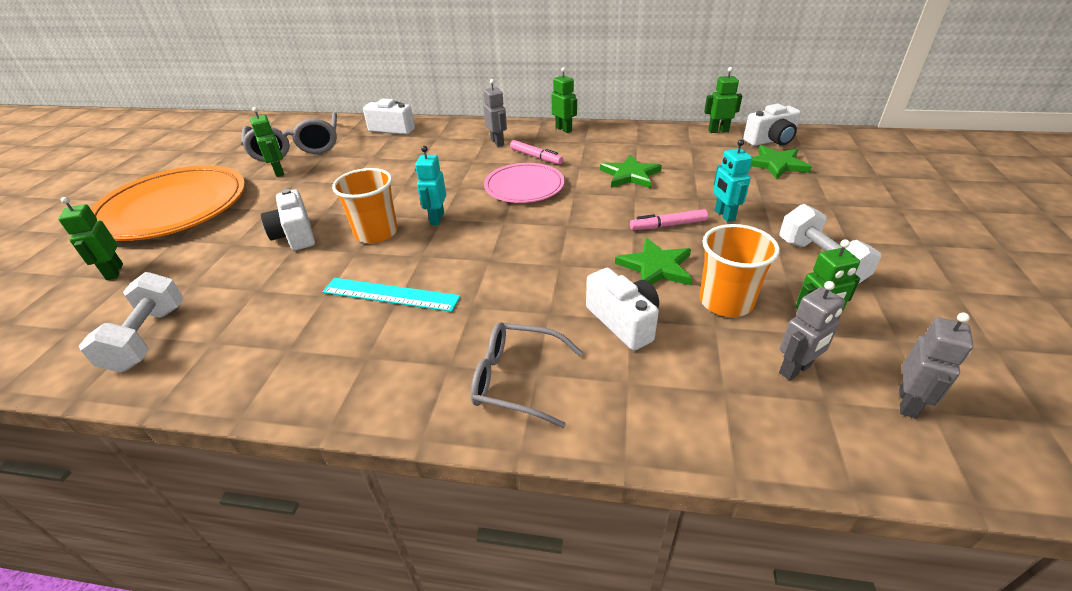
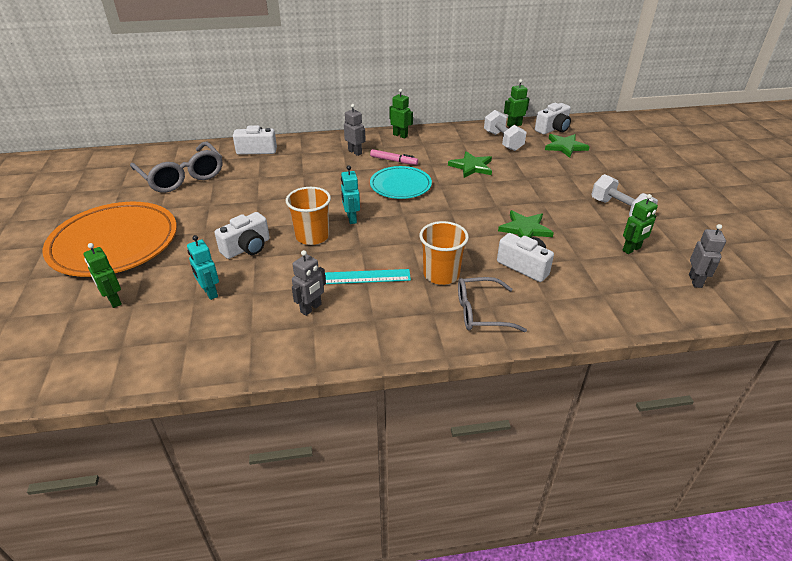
camera: 20 degrees left, 0 degrees up
white dumbbell [79,272,184,373] -> white dumbbell moved to [484,110,527,151]
green robot [250,107,284,177] -> none
white camera [261,189,315,250] -> white camera turned 90 degrees counterclockwise [214,212,270,259]
pink plate [484,163,565,203] -> turquoise plate [370,166,432,199]
pink marker [630,209,708,230] -> none
orange cup [699,224,780,317] -> orange cup moved to [419,221,469,285]
turquoise robot [713,140,752,222] -> turquoise robot moved to [187,235,219,300]
grey robot [779,281,845,380] -> grey robot moved to [292,250,326,316]

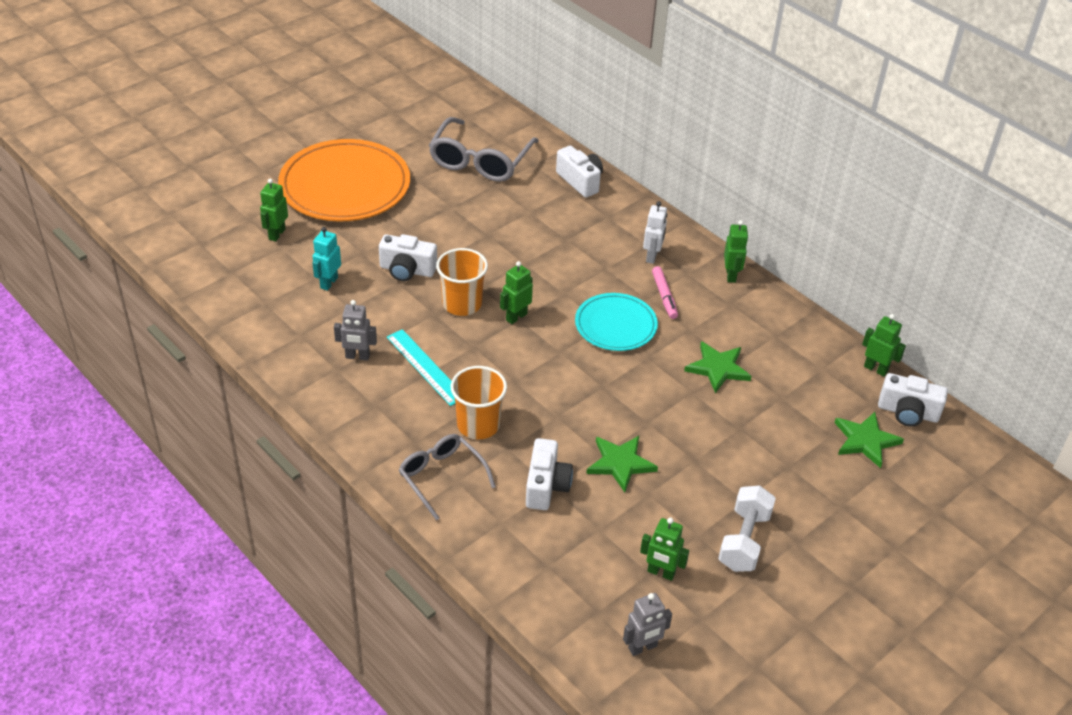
camera: 55 degrees right, 5 degrees up
turquoise robot [341,165,360,224] -> green robot [500,261,533,324]
grey robot [344,104,366,156] -> white robot [643,201,667,264]
white dumbbell [484,110,527,151] -> none

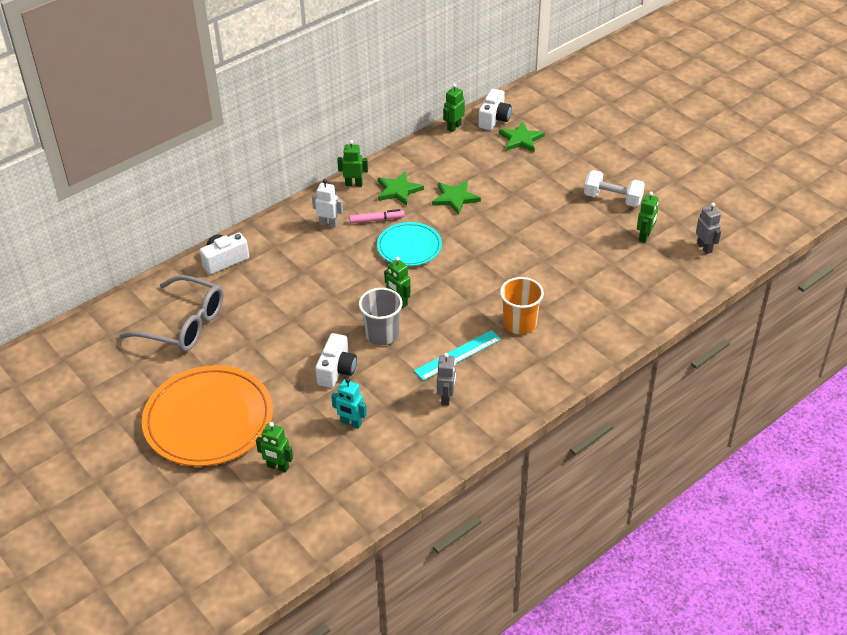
camera: 85 degrees left, 0 degrees up
grey glasses [399,434,496,521] -> none
orange cup [436,248,488,316] -> grey cup [359,288,403,345]
white camera [526,438,573,510] -> none
green star [586,436,658,492] -> green star moved to [378,171,424,206]

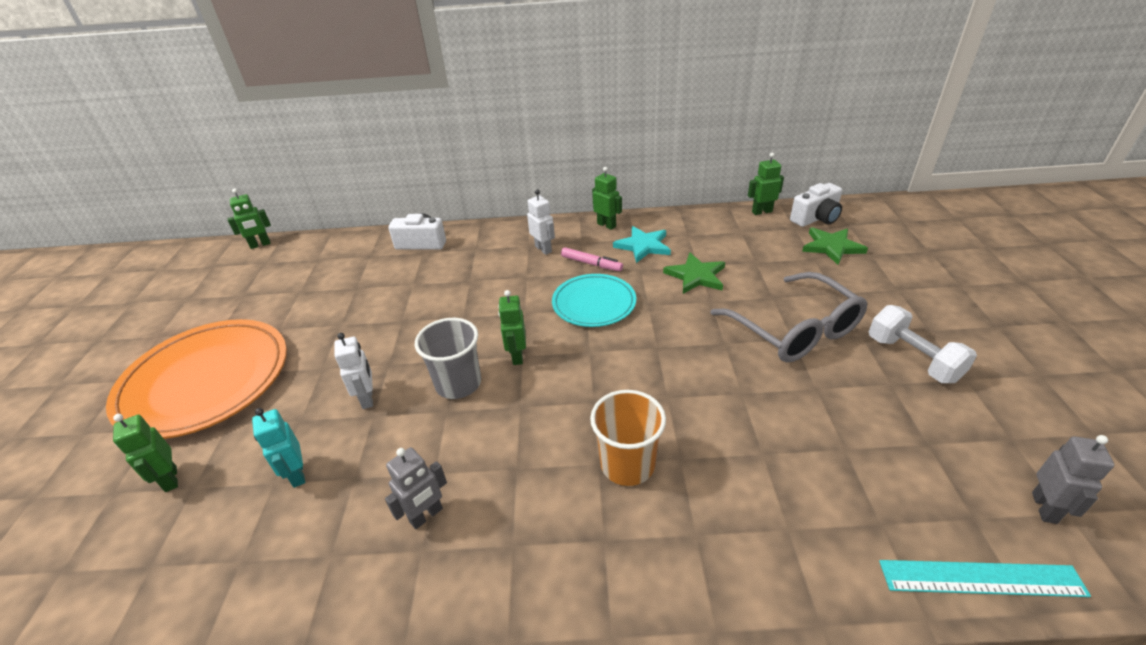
camera: 40 degrees right, 5 degrees down
grey glasses [119,275,224,352] -> grey glasses moved to [710,272,867,363]
white camera [315,333,357,388] -> white robot [334,333,373,409]
green star [378,171,424,206] -> turquoise star [613,226,671,263]
turquoise ruler [414,330,501,381] -> turquoise ruler moved to [879,560,1091,597]
green robot [637,192,659,243] -> green robot moved to [228,189,271,249]

